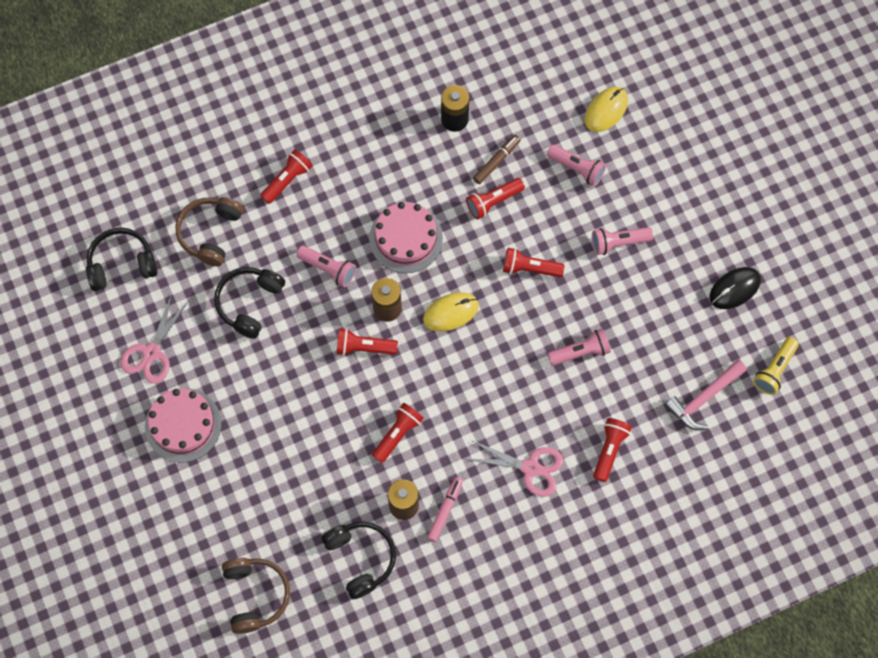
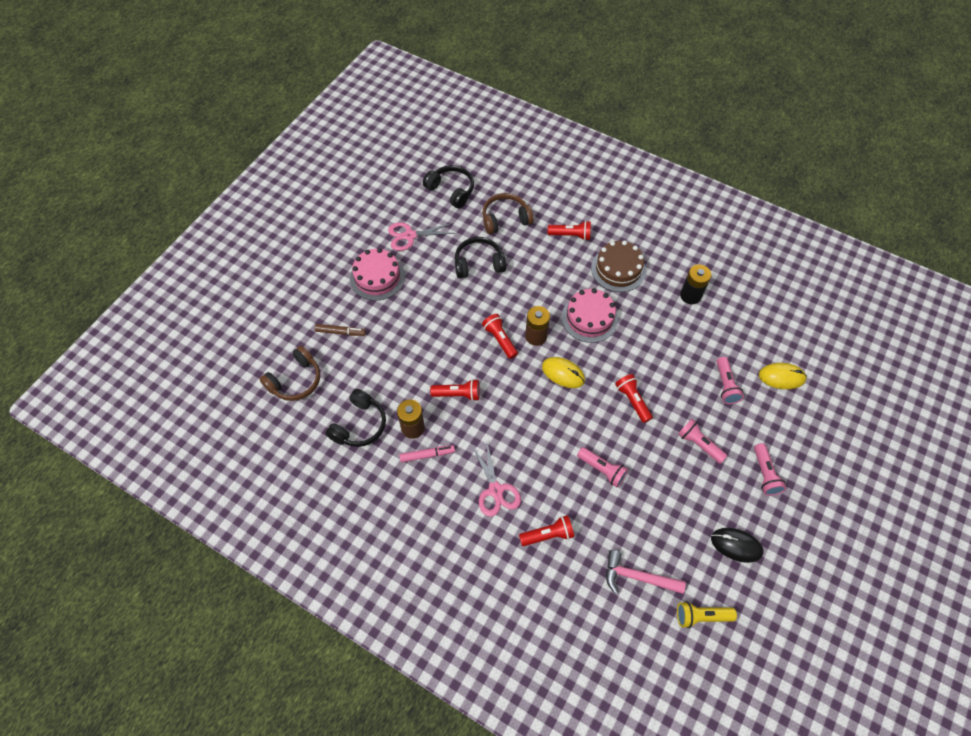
camera: 55 degrees right, 10 degrees down
pink flashlight [296,246,356,287] -> pink flashlight moved to [754,443,786,496]
red flashlight [466,178,525,219] -> none
brown marker [473,135,521,184] -> brown marker moved to [315,324,366,336]
none -> brown cake [591,240,646,292]

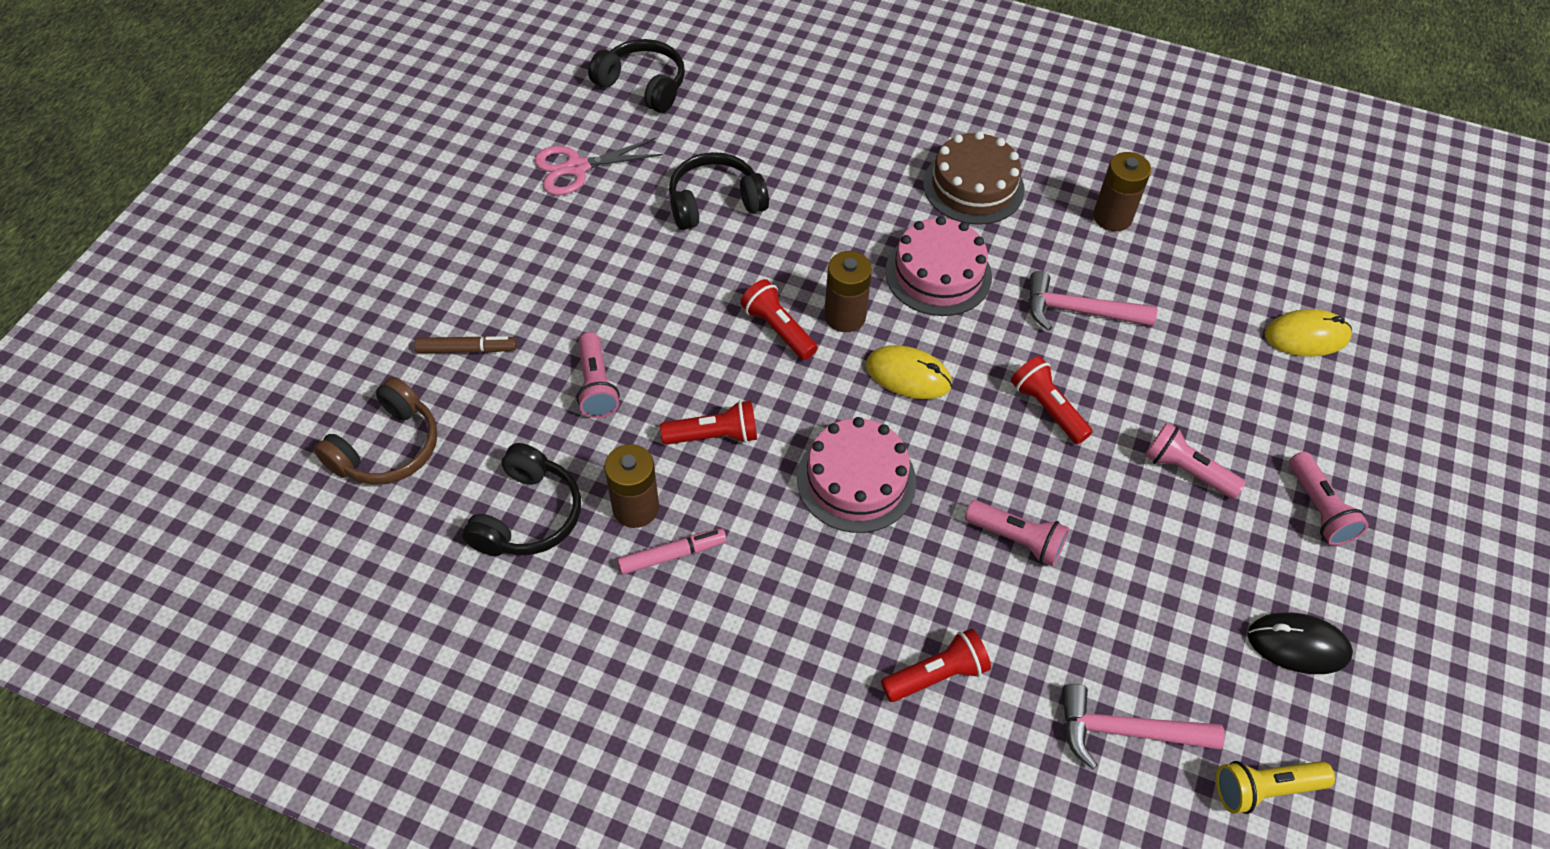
camera: 10 degrees left, 5 degrees down
pink cake [350,248,405,301] -> pink cake moved to [797,417,916,533]
pink scissors [472,443,521,517] -> none
brown headphones [482,193,534,234] -> none
red flashlight [548,221,591,241] -> none
black battery [680,265,711,304] -> brown battery [1093,152,1151,231]
pink flashlight [717,357,744,404] -> pink flashlight moved to [577,332,619,418]
none -> pink hammer [1028,271,1157,331]

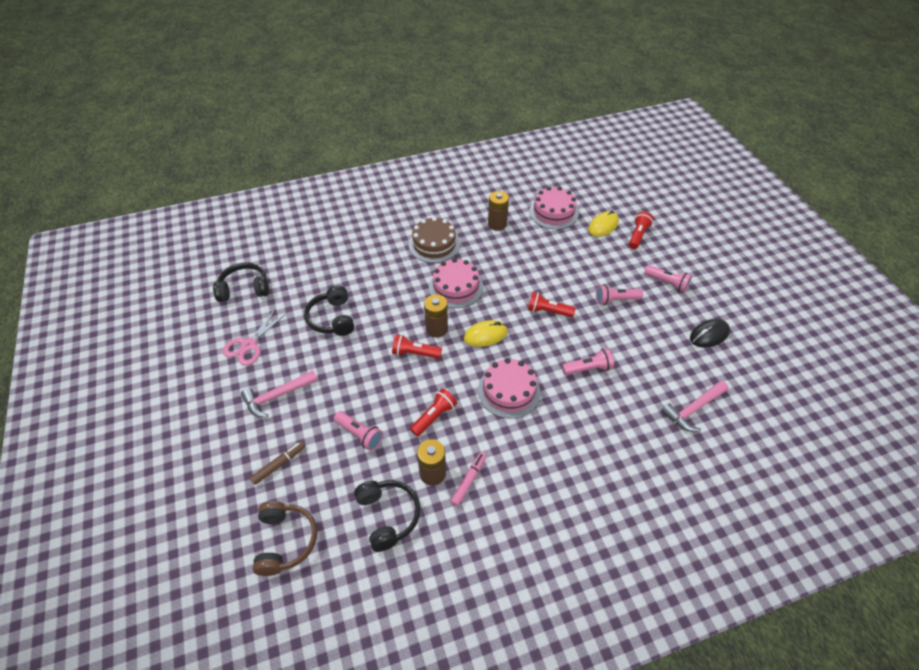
camera: 40 degrees left, 5 degrees down
black headphones [669,152,769,230] -> black headphones turned 45 degrees counterclockwise [304,285,354,336]
red flashlight [881,628,991,702] -> red flashlight moved to [629,212,654,249]
pink hammer [1028,271,1157,331] -> pink hammer moved to [241,370,318,418]
yellow flashlight [1216,761,1335,814] -> none
none -> pink cake [529,187,579,229]

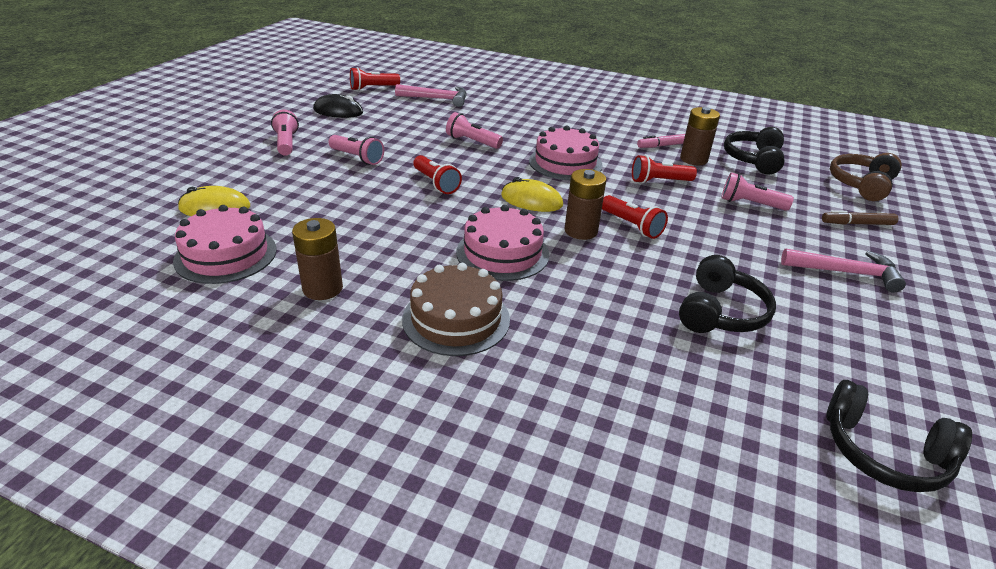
camera: 140 degrees left, 15 degrees down
pink scissors [223,308,287,366] -> none
pink flashlight [334,411,383,451] -> pink flashlight turned 60 degrees counterclockwise [722,172,794,211]
red flashlight [629,212,654,249] -> red flashlight moved to [350,67,400,91]

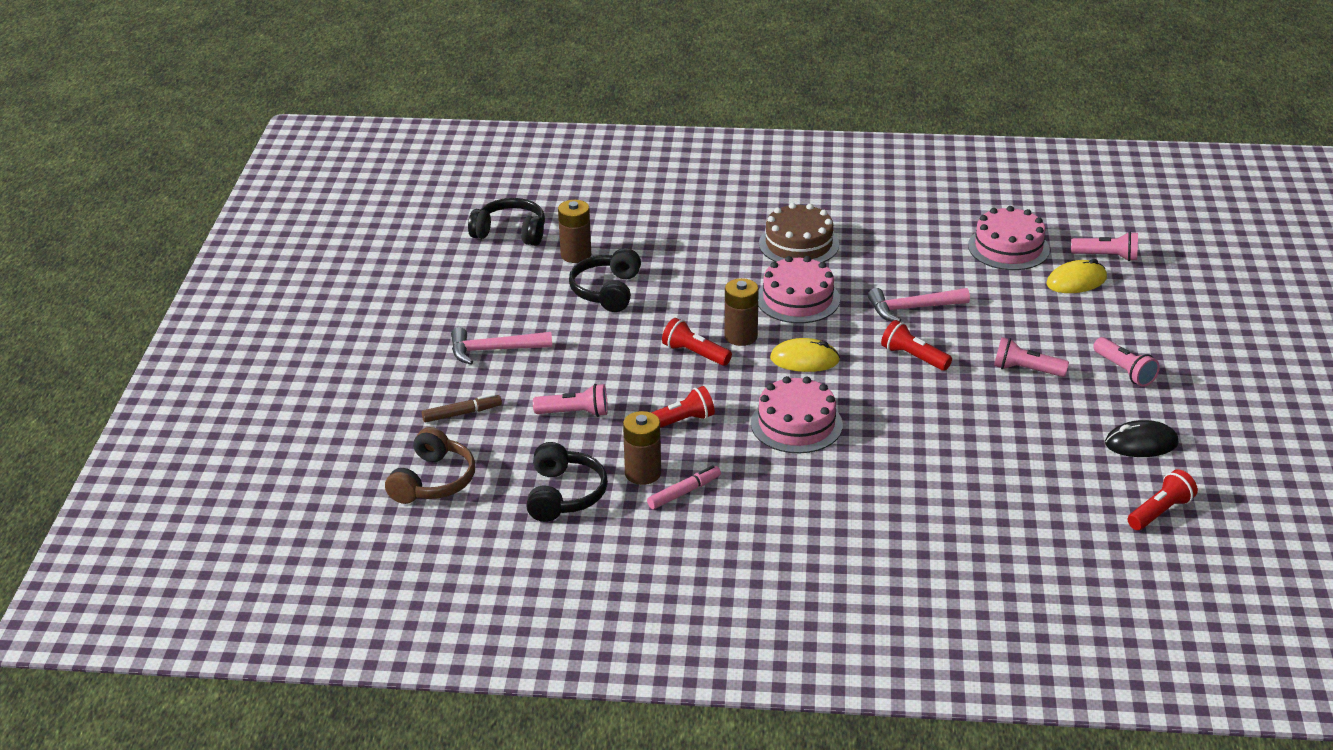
camera: 165 degrees right, 0 degrees up
brown battery [292,218,343,300] -> brown battery moved to [558,200,591,263]
pink hammer [395,84,467,107] -> pink hammer moved to [868,288,970,322]
pink flashlight [446,112,503,149] -> pink flashlight moved to [1071,232,1138,261]

